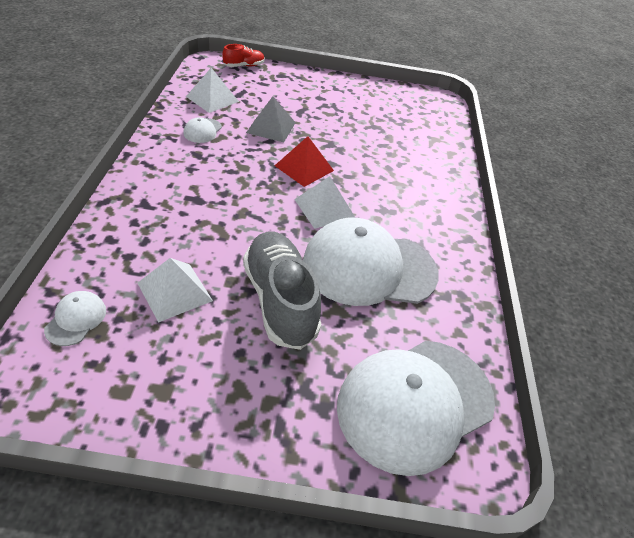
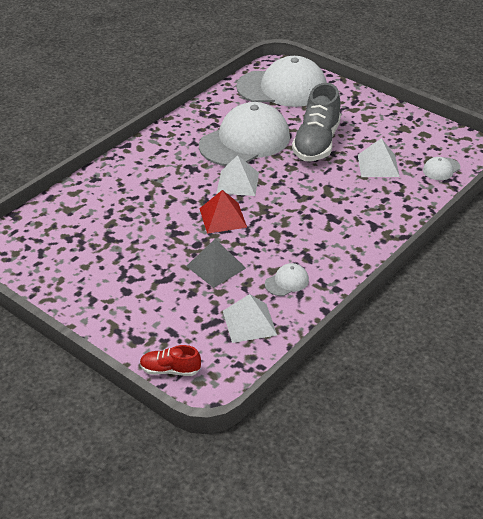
camera: 140 degrees left, 5 degrees down
white cap [303,218,439,306] -> white cap turned 75 degrees counterclockwise [199,102,290,166]

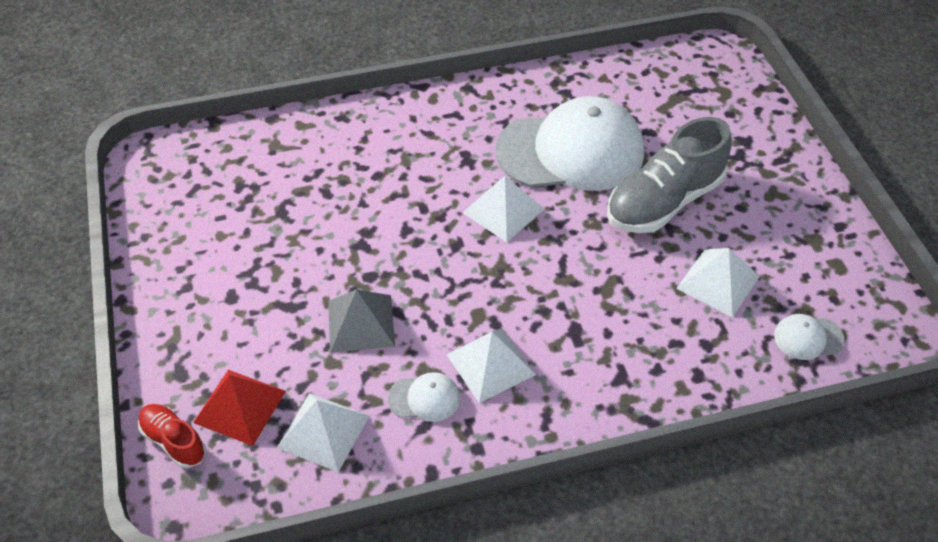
camera: 35 degrees right, 10 degrees up
red pyramid [199,190,247,234] -> red pyramid moved to [193,370,286,446]
white cap [236,56,327,107] -> none
none -> white pyramid [447,328,536,403]

